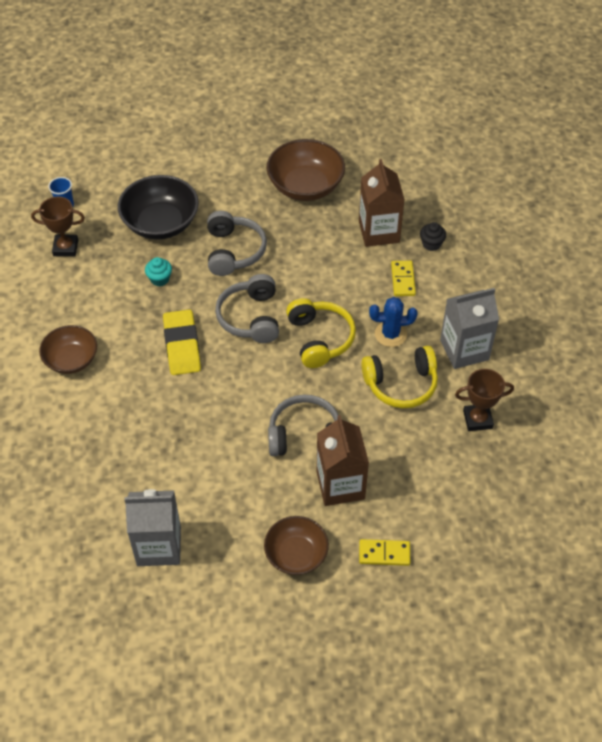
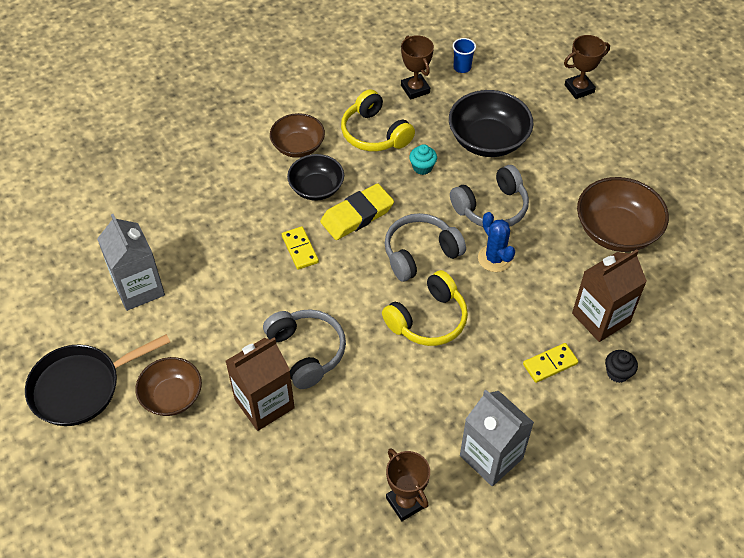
camera: 65 degrees right, 0 degrees up
yellow domino [359,539,410,566] -> yellow domino moved to [282,226,319,270]
yellow headphones [361,346,438,408] -> yellow headphones moved to [341,89,415,151]
blue cactus [369,297,417,347] -> blue cactus moved to [478,212,515,272]
none -> black pan [25,334,170,426]
none -> black bowl [287,154,344,201]
none -> brown trophy [564,35,610,99]

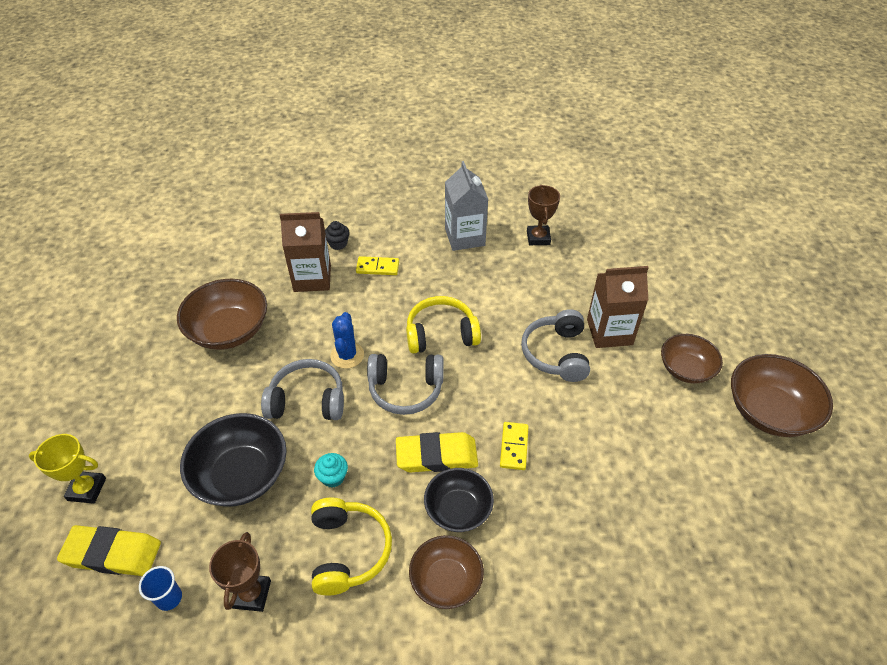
camera: 150 degrees left, 5 degrees down
black pan [25,334,170,426] -> brown bowl [731,354,833,437]
grey carton [97,214,165,311] -> none
brown trophy [564,35,610,99] -> yellow trophy [29,434,106,504]
none -> yellow eraser [57,525,161,576]

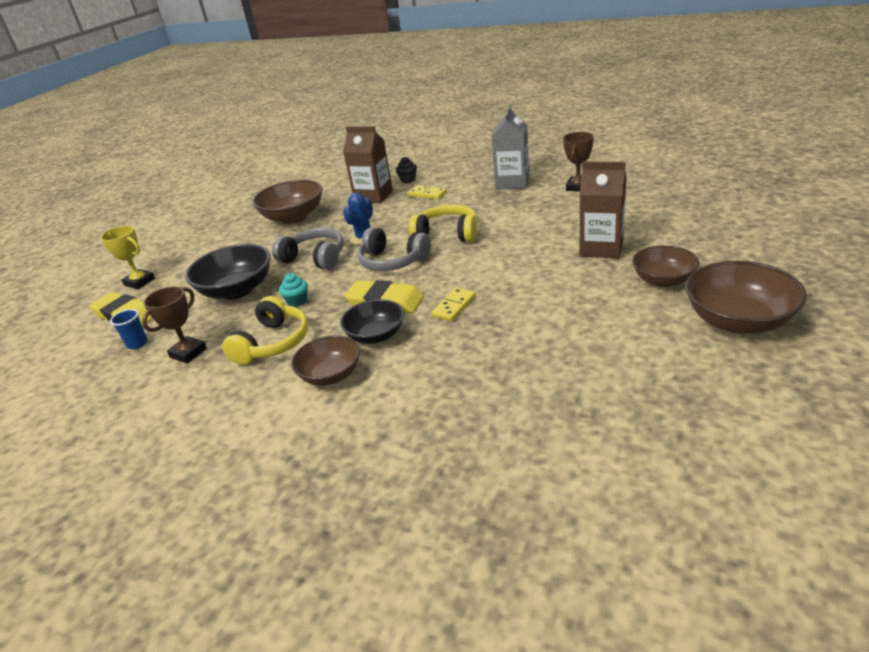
camera: 30 degrees right, 15 degrees down
grey headphones [521,309,590,382] -> none

